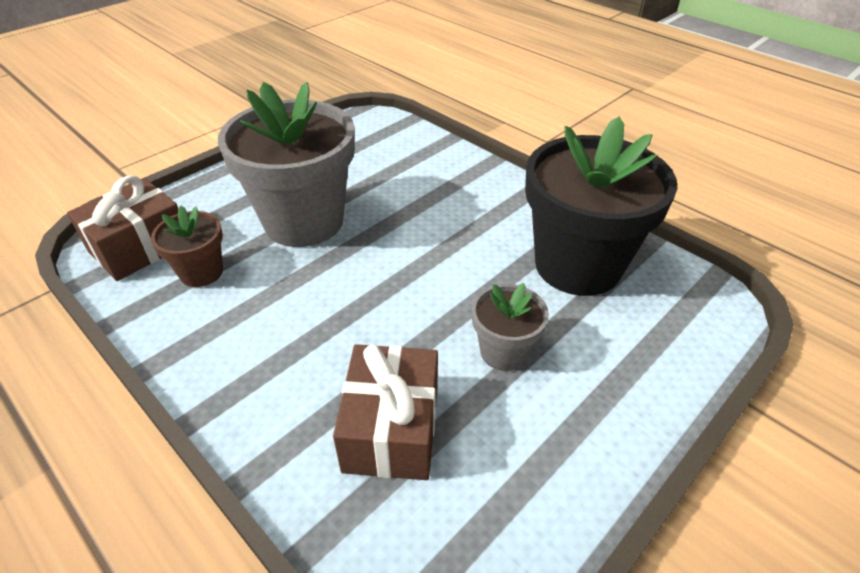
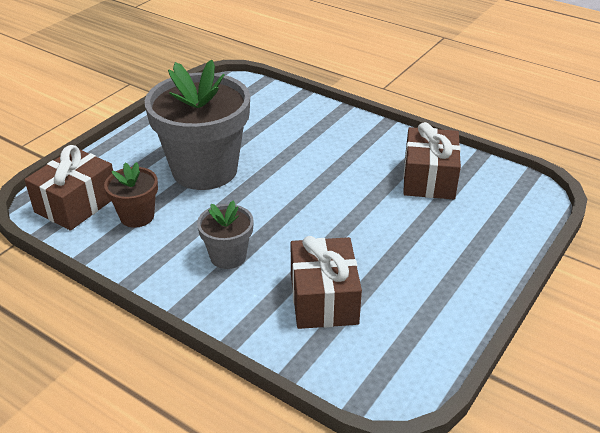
camera: 10 degrees left, 5 degrees down
grey flower pot [472,283,549,371] -> grey flower pot moved to [197,200,254,269]
black flower pot [525,117,678,296] -> brown gift [403,122,461,199]

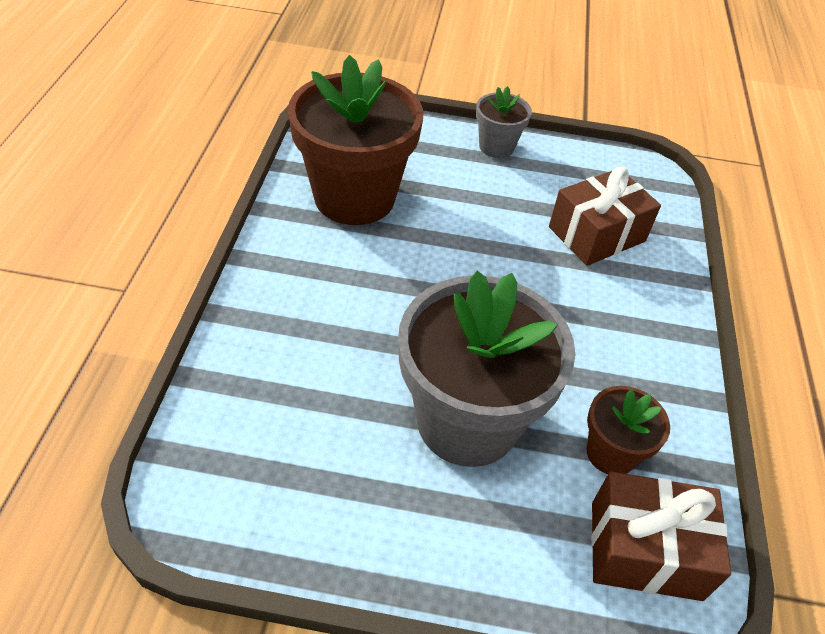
camera: 120 degrees left, 10 degrees up
grey flower pot [197,200,254,269] -> grey flower pot moved to [476,86,532,158]
brown gift [403,122,461,199] -> brown flower pot [288,55,423,225]

